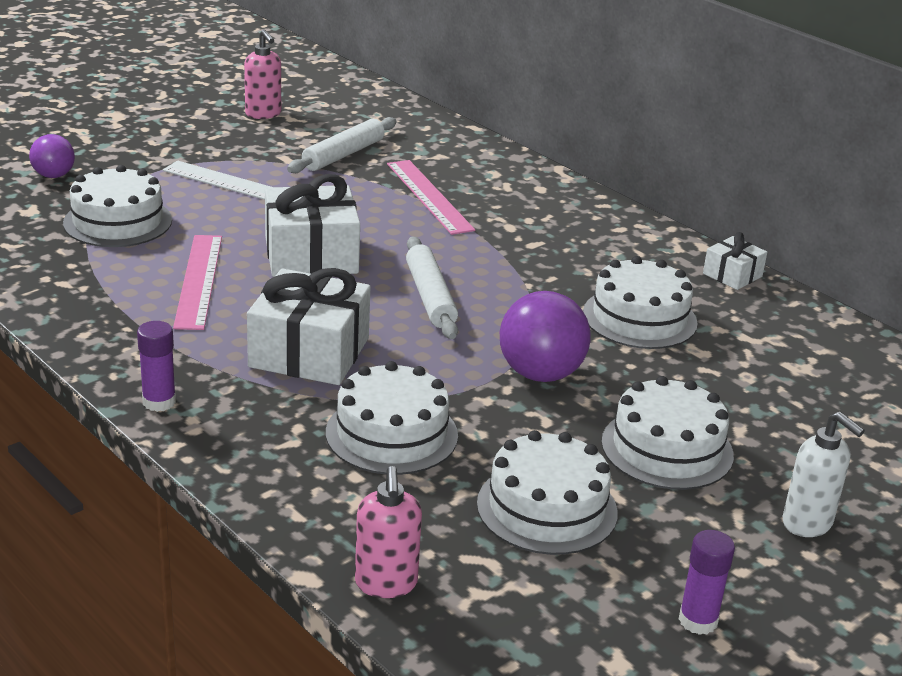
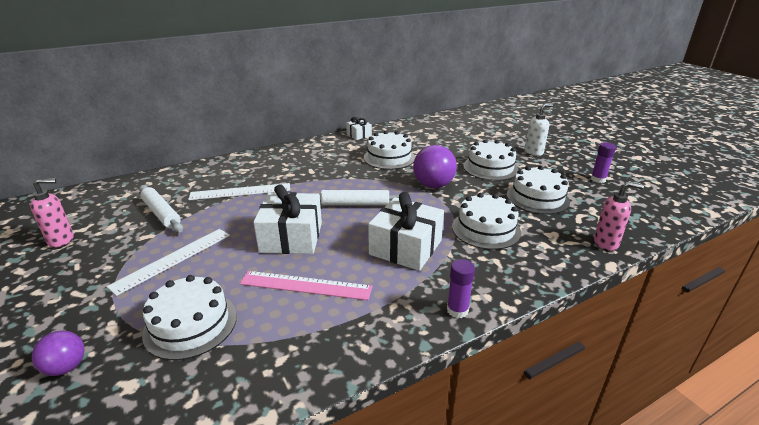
camera: 75 degrees left, 0 degrees up
pink ruler [387,160,475,235] -> white ruler [188,183,290,200]

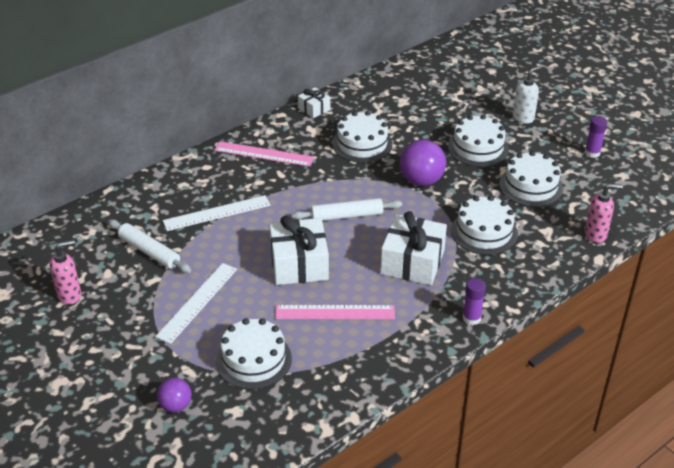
camera: 10 degrees left, 10 degrees up
none -> pink ruler [214,141,314,167]

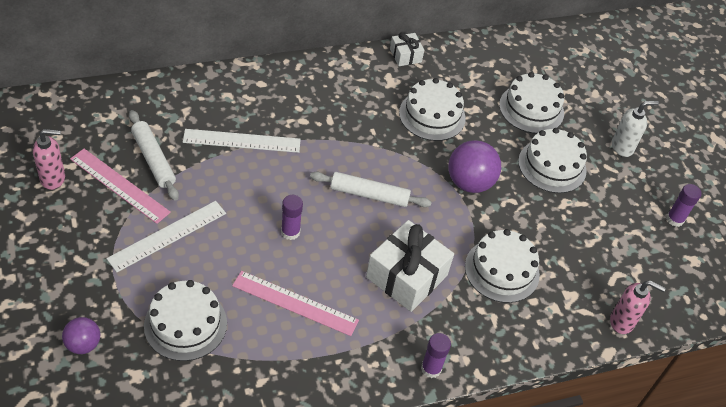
camera: 15 degrees right, 10 degrees up
pink ruler [214,141,314,167] -> pink ruler moved to [70,149,171,224]
white gift [269,216,329,285] -> purple glue stick [281,195,303,240]
white cake [499,151,563,207] -> white cake moved to [499,72,564,134]

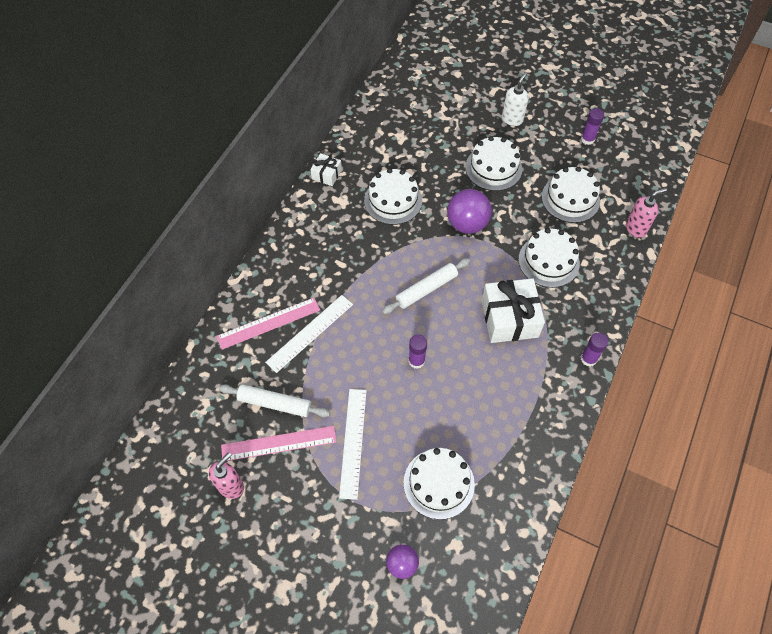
camera: 40 degrees left, 10 degrees up
pink ruler [232,271,359,336] -> pink ruler moved to [216,298,320,350]
white cake [499,72,564,134] -> white cake moved to [542,167,600,223]

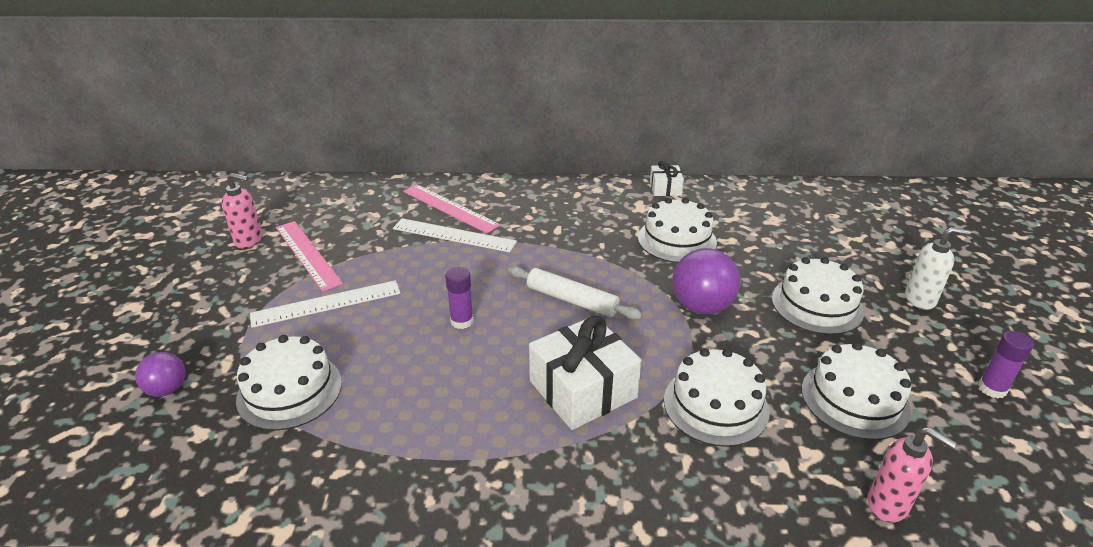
camera: 65 degrees right, 25 degrees down
white rolling pin [218,384,330,417] -> none
purple glue stick [581,332,609,366] -> none

